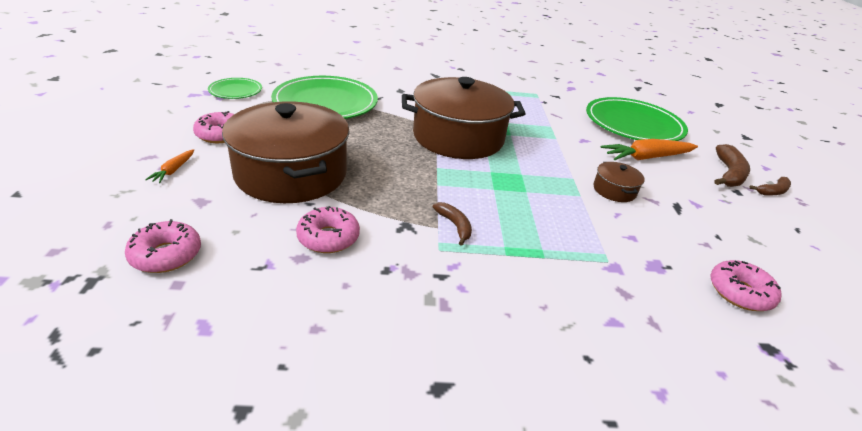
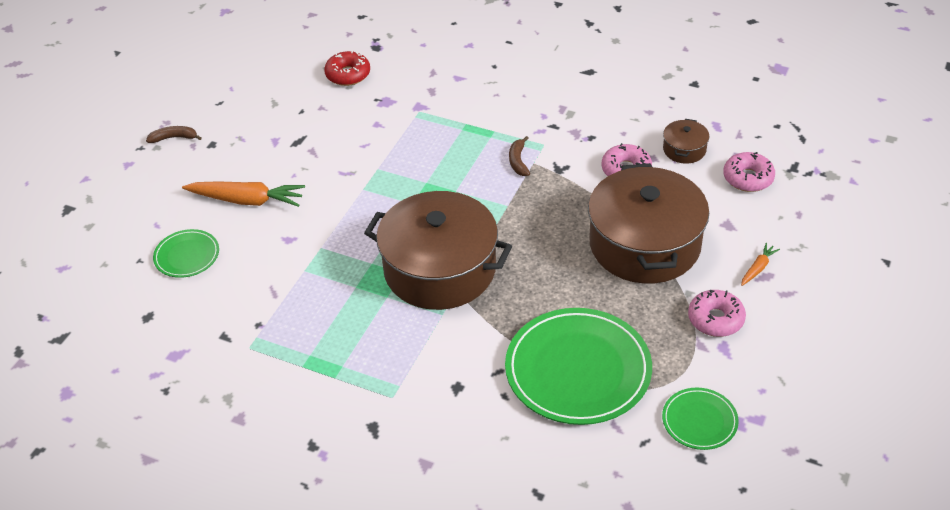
camera: 150 degrees left, 10 degrees up
green plate [586,97,688,141] -> green plate [153,229,219,278], size x0.50
brown pot [594,162,645,202] -> brown pot moved to [663,119,710,164]
pink donut [711,260,782,311] -> red donut [324,50,370,86]
brown banana [715,144,750,187] -> none

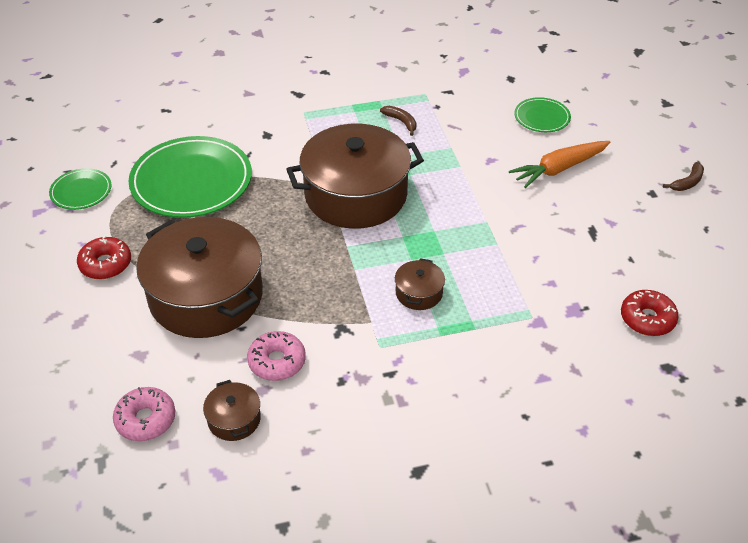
camera: 140 degrees right, 0 degrees up
brown banana [509,136,530,176] -> brown banana moved to [380,106,417,136]
pink donut [688,290,746,337] -> red donut [77,236,131,279]
orange carrot [741,243,780,286] -> none
none -> brown pot [395,258,445,310]

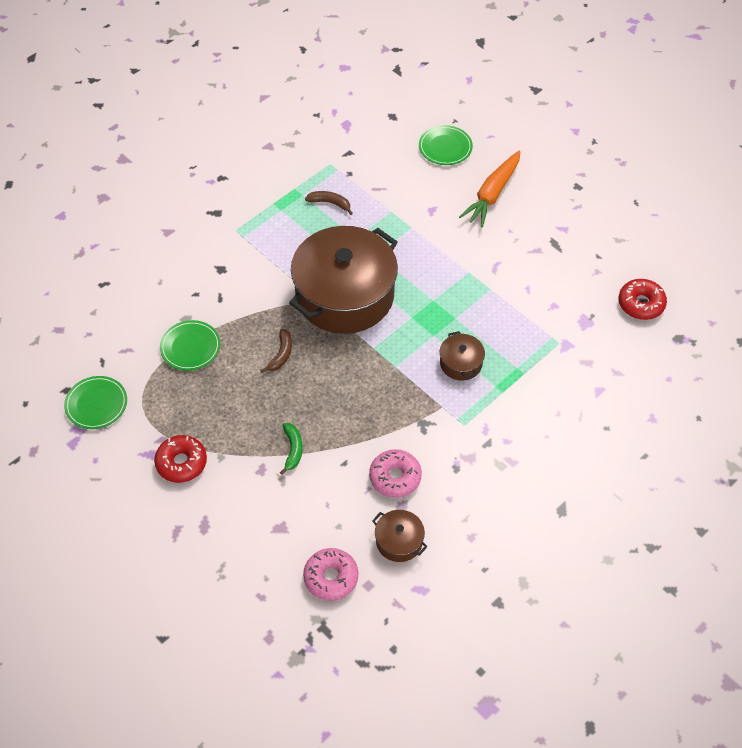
camera: 30 degrees left, 10 degrees up
green plate [128,136,252,218] -> green plate [160,320,221,371], size x0.50
brown pot [136,217,263,338] -> green banana [280,423,303,475]
brown banana [663,162,704,191] -> brown banana moved to [260,329,292,373]

